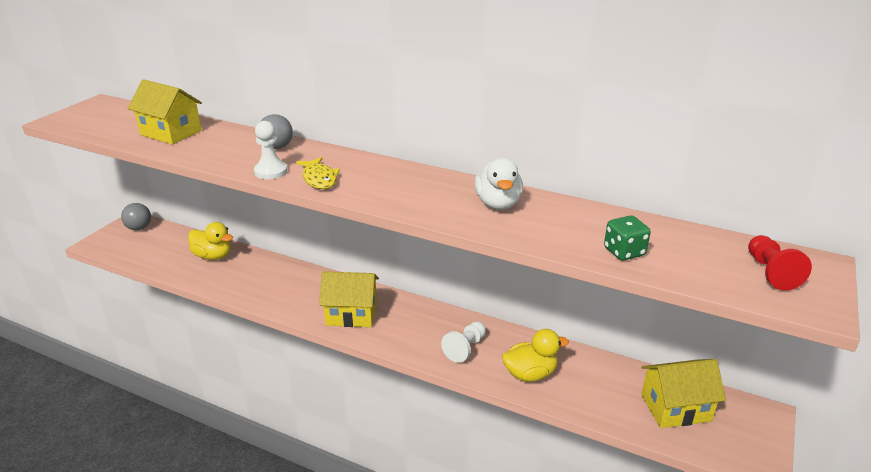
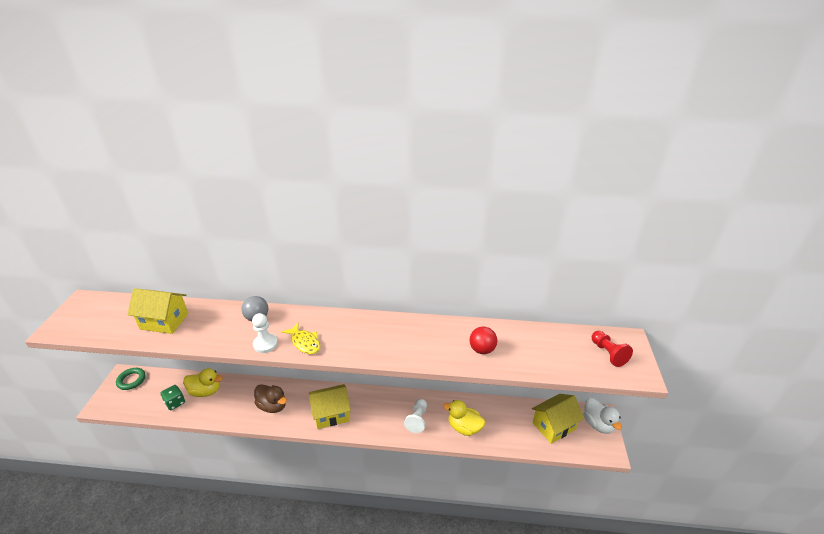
camera: 20 degrees left, 5 degrees up
grey ball [121,203,151,230] -> green ring [116,368,146,390]
white duck [474,158,523,210] -> white duck moved to [583,398,622,434]
yellow duck [502,329,569,382] -> yellow duck turned 120 degrees counterclockwise [443,400,485,436]
green dice [604,215,651,261] -> green dice moved to [161,385,185,410]
none -> brown duck [254,384,287,413]
none -> red ball [470,327,497,354]

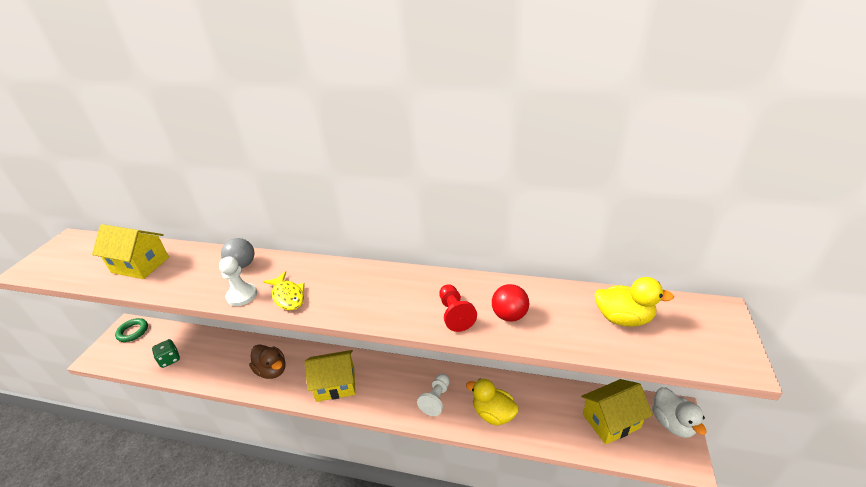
camera: 10 degrees right, 0 degrees up
yellow duck [183,368,223,397] -> yellow duck moved to [595,277,674,327]
red pawn [592,331,633,367] -> red pawn moved to [439,284,477,332]

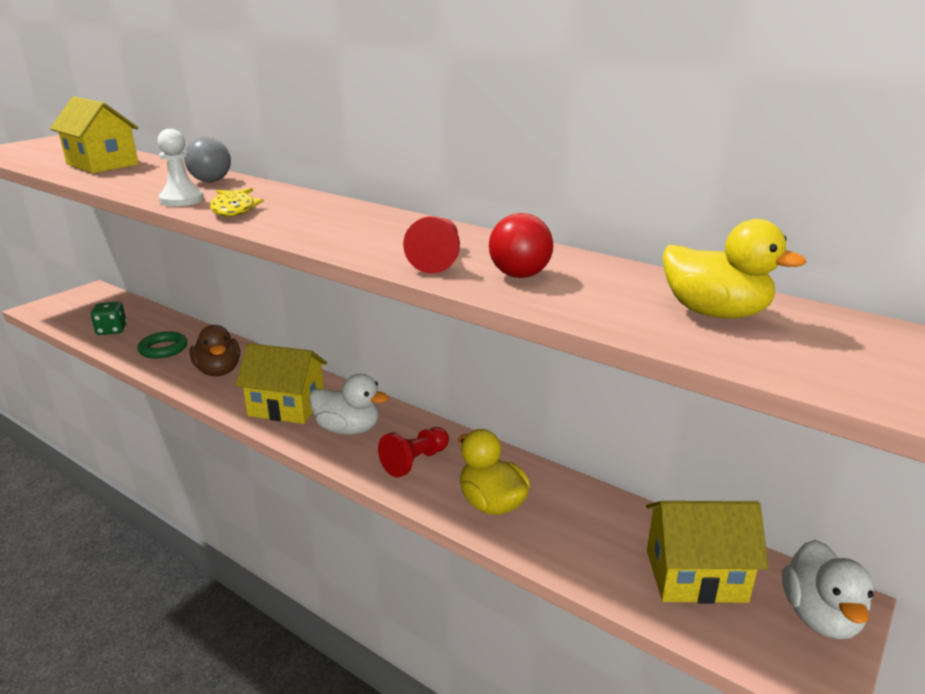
camera: 20 degrees right, 10 degrees down
green ring [115,318,148,342] -> green ring moved to [137,331,187,358]
white pawn [417,374,450,416] -> red pawn [378,427,449,478]
none -> white duck [309,374,389,435]

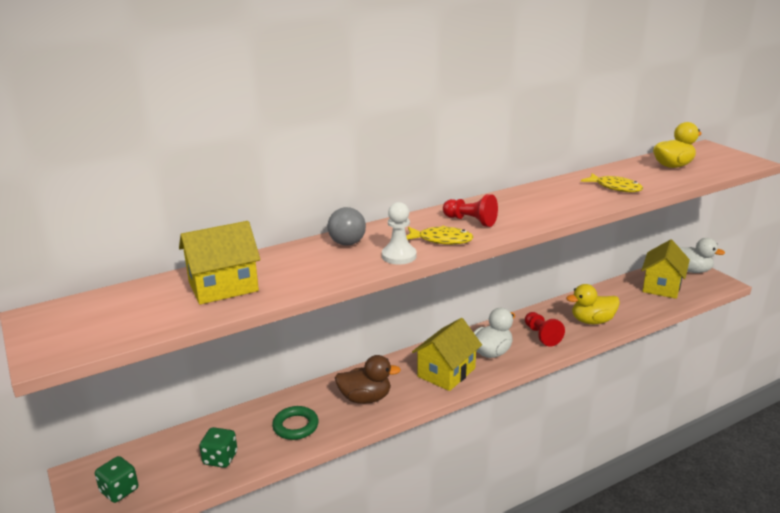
camera: 65 degrees left, 0 degrees up
red pawn [403,216,460,274] -> red pawn moved to [443,194,498,227]
red ball [489,213,553,278] -> yellow fish [581,173,643,192]
none -> green dice [95,456,138,503]

